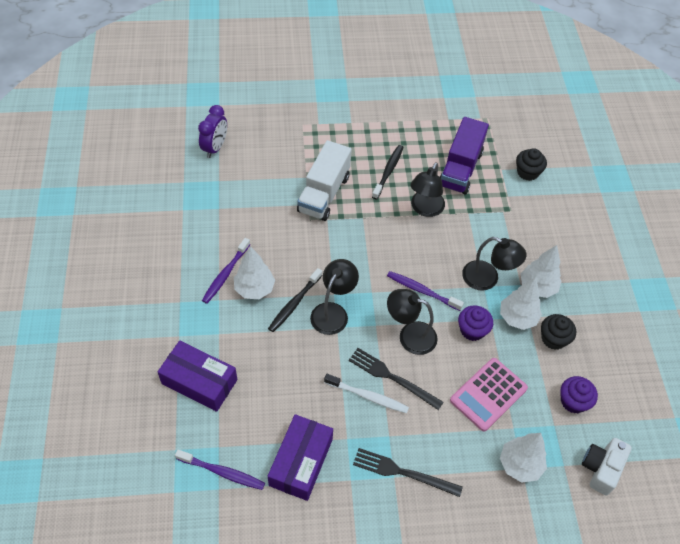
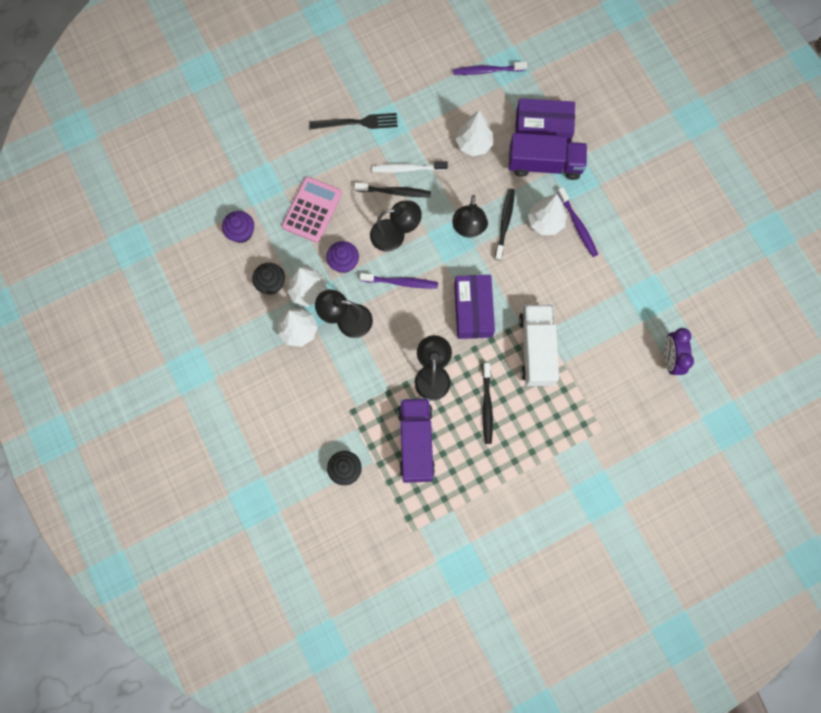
camera: 160 degrees right, 20 degrees up
purple toothbrush [202,238,250,304] -> purple toothbrush turned 150 degrees clockwise [557,187,598,257]
purple box [268,414,333,501] -> purple box moved to [454,275,495,339]
black fork [349,348,443,410] -> black toothbrush [354,183,431,197]
white tree [500,433,547,483] -> white tree moved to [456,110,493,156]
white camera [582,438,632,495] -> none
none -> purple truck [509,133,587,180]

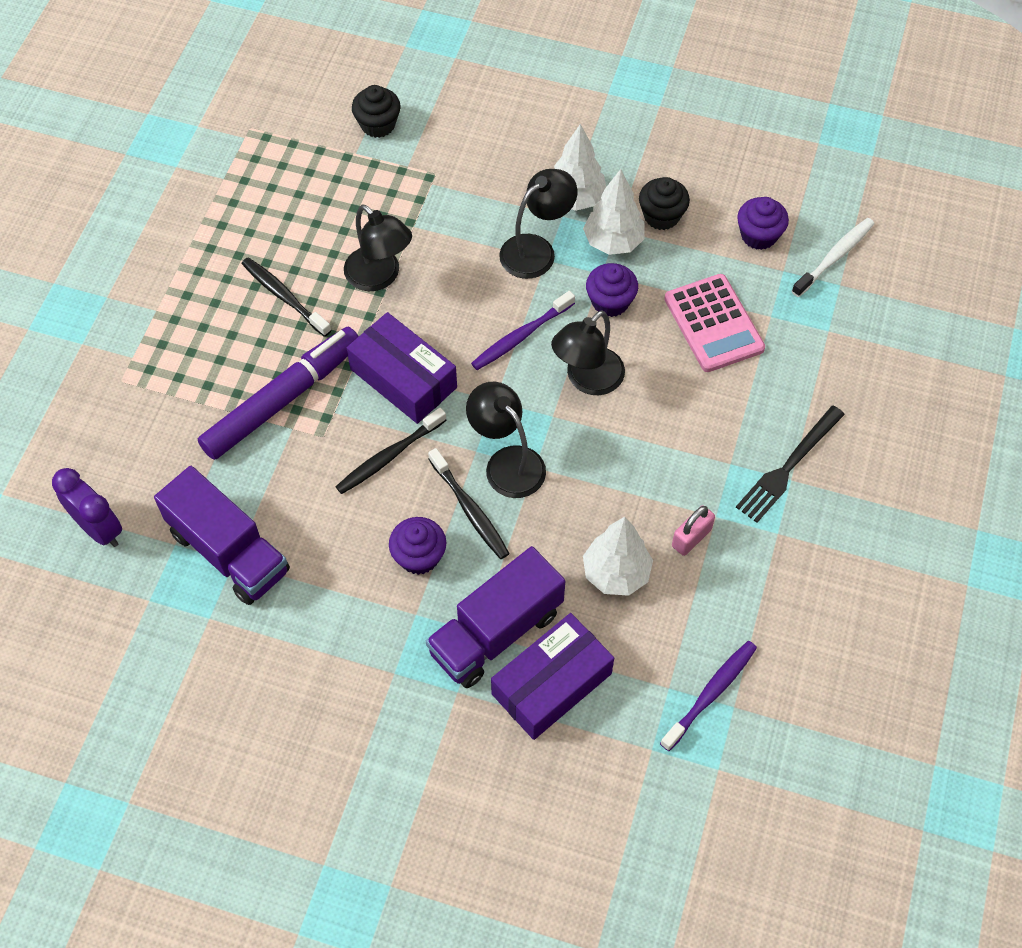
camera: 135 degrees right, 15 degrees down
black toothbrush [354,183,431,197] -> black toothbrush moved to [335,408,447,494]
white toothbrush [372,161,448,173] -> white toothbrush moved to [792,218,874,297]
purple truck [398,398,435,483] -> purple truck moved to [154,466,290,605]
white truck [519,305,559,386] -> purple marker [198,327,359,460]
white tree [528,194,567,235] -> purple cupcake [389,517,446,575]
purple toothbrush [557,187,598,257] -> none
none -> pink padlock [672,505,715,556]

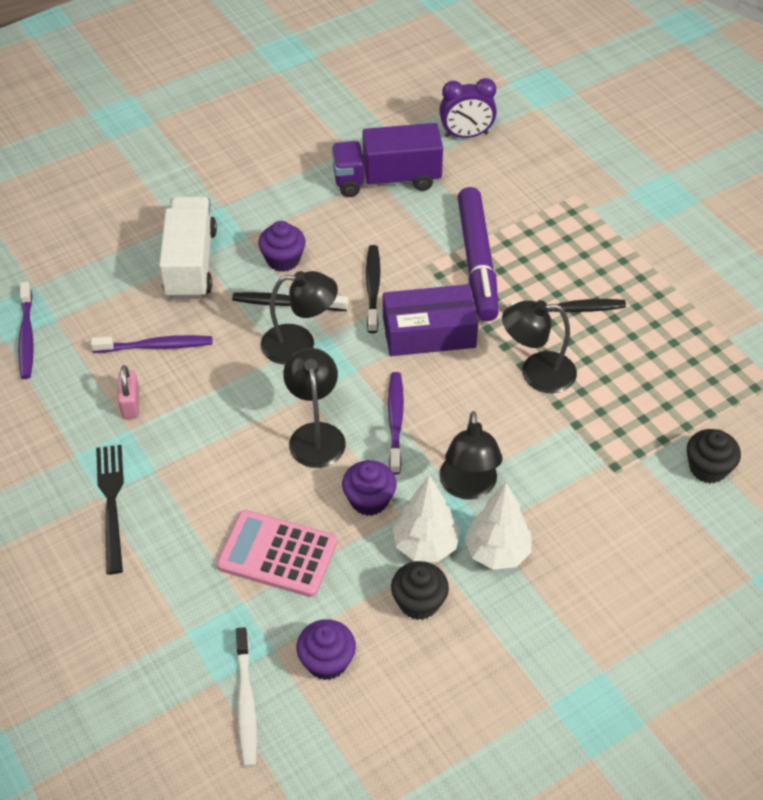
camera: 130 degrees right, 10 degrees down
purple truck [426,546,565,688] -> white truck [159,196,217,299]
purple box [491,613,614,740] -> none
white tree [583,517,653,596] -> purple toothbrush [91,335,213,353]

